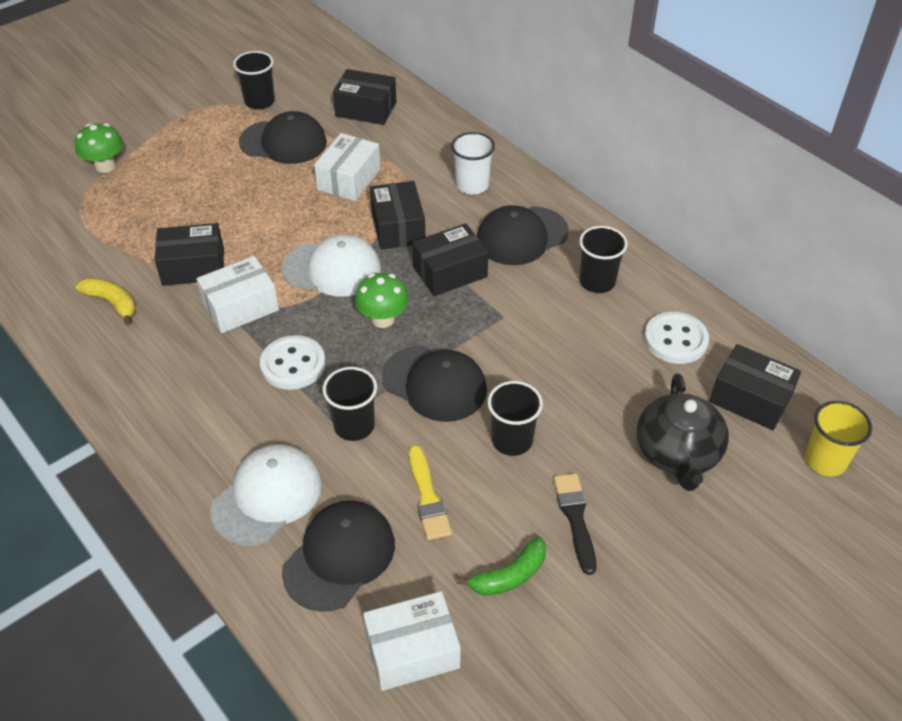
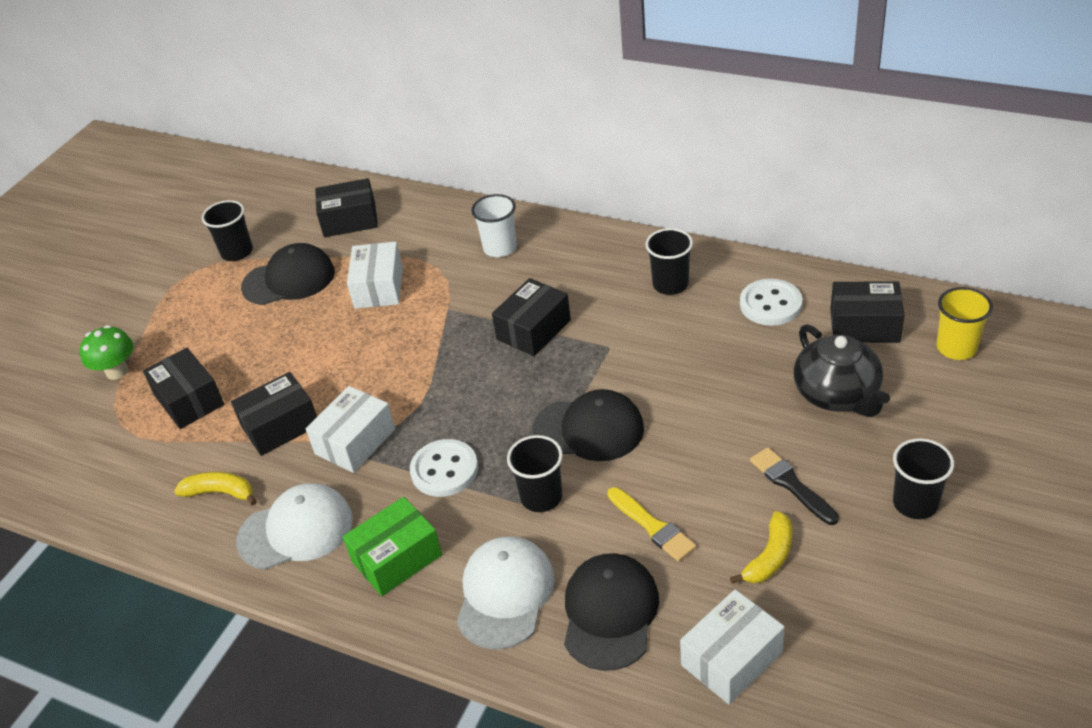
camera: 20 degrees left, 5 degrees down
white cap [281,234,381,297] -> white cap moved to [236,483,353,570]
green mushroom [355,273,409,328] -> none
black box [370,181,425,250] -> black box moved to [143,348,224,429]
green banana [456,537,546,596] -> yellow banana [730,511,792,584]
black cap [477,205,569,265] -> none
black cup [488,381,543,456] -> black cup moved to [893,438,954,519]
none -> green box [343,497,442,596]

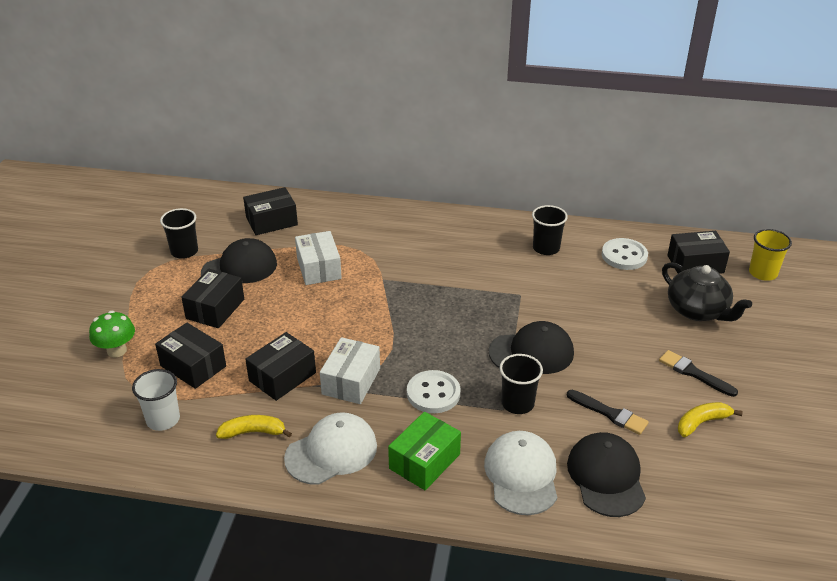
camera: 20 degrees left, 5 degrees down
white cup [471,194,517,257] -> white cup moved to [132,369,180,431]
black box [492,278,571,356] -> black box moved to [181,269,244,328]
yellow brush [607,487,696,562] -> black brush [567,390,649,435]
white box [680,589,785,704] -> none
yellow banana [730,511,792,584] -> yellow banana turned 135 degrees counterclockwise [678,402,743,437]
black cup [893,438,954,519] -> none

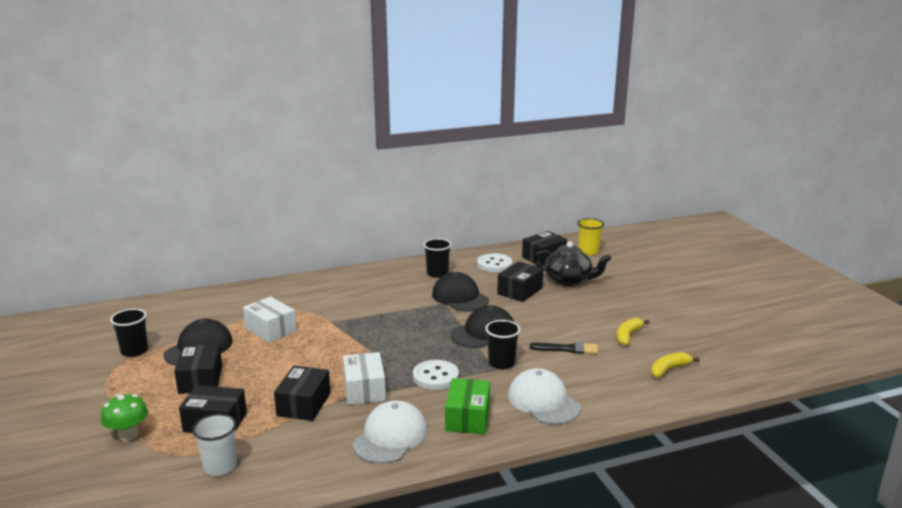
camera: 30 degrees left, 15 degrees down
yellow banana [216,415,292,439] -> yellow banana moved to [651,352,700,378]
black box [243,187,298,235] -> black box moved to [497,261,543,302]
black cap [567,432,646,517] -> black cap moved to [432,272,489,311]
black brush [659,350,738,397] -> none

